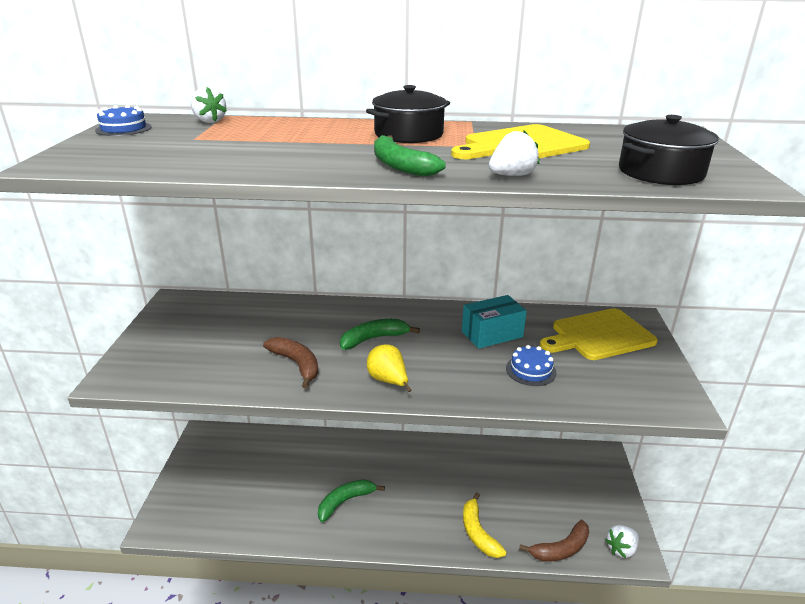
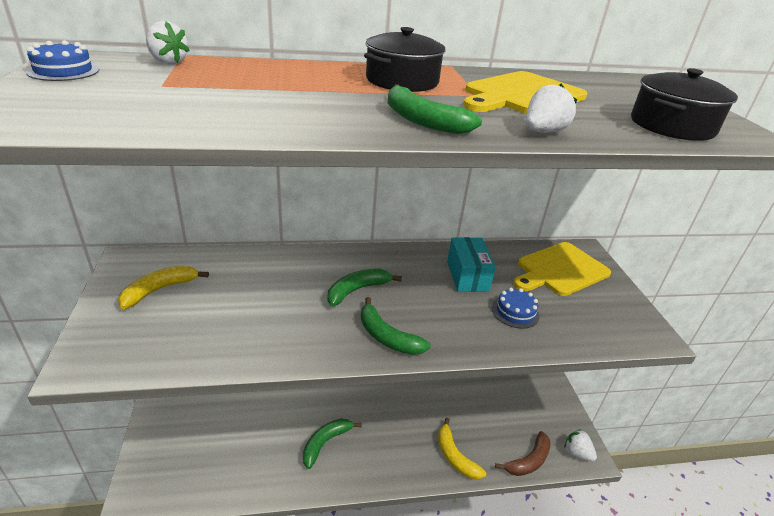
camera: 15 degrees left, 5 degrees up
brown banana [263,337,319,388] -> none
yellow pear [367,345,412,392] -> green banana [361,297,431,355]
turquoise box [462,295,527,349] -> turquoise box turned 60 degrees counterclockwise [447,237,496,292]
white strawberry [605,525,639,558] -> white strawberry turned 90 degrees clockwise [565,429,597,461]
none -> yellow banana [118,265,209,309]

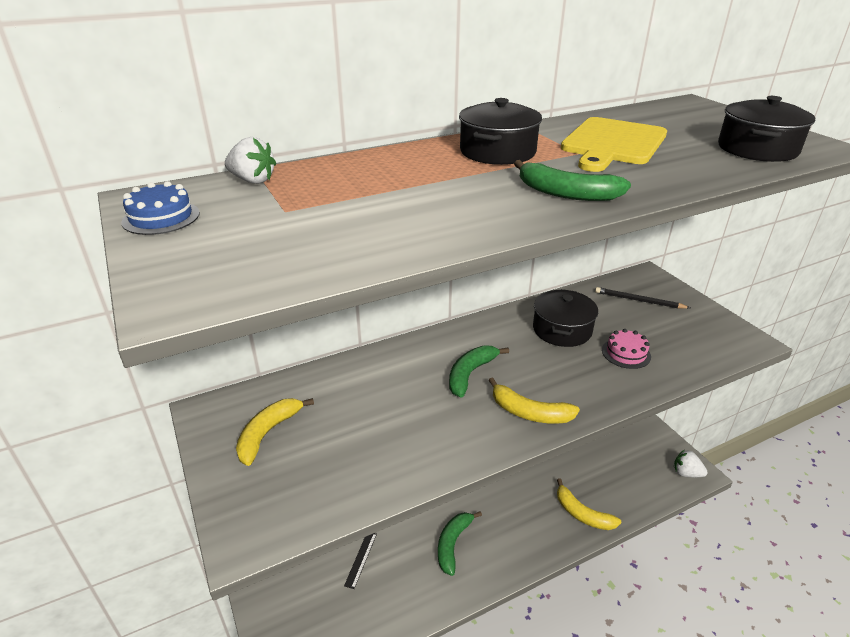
camera: 15 degrees left, 0 degrees up
green banana [361,297,431,355] -> yellow banana [488,377,580,424]
turquoise box [447,237,496,292] -> black pot [533,289,598,347]
blue cake [492,288,540,329] -> pink cake [602,329,651,369]
brown banana [495,431,551,476] -> none
yellow cutting board [513,242,611,296] -> black pencil [595,287,690,309]
white strawberry [526,84,577,133] -> none
none -> black ruler [344,533,377,589]

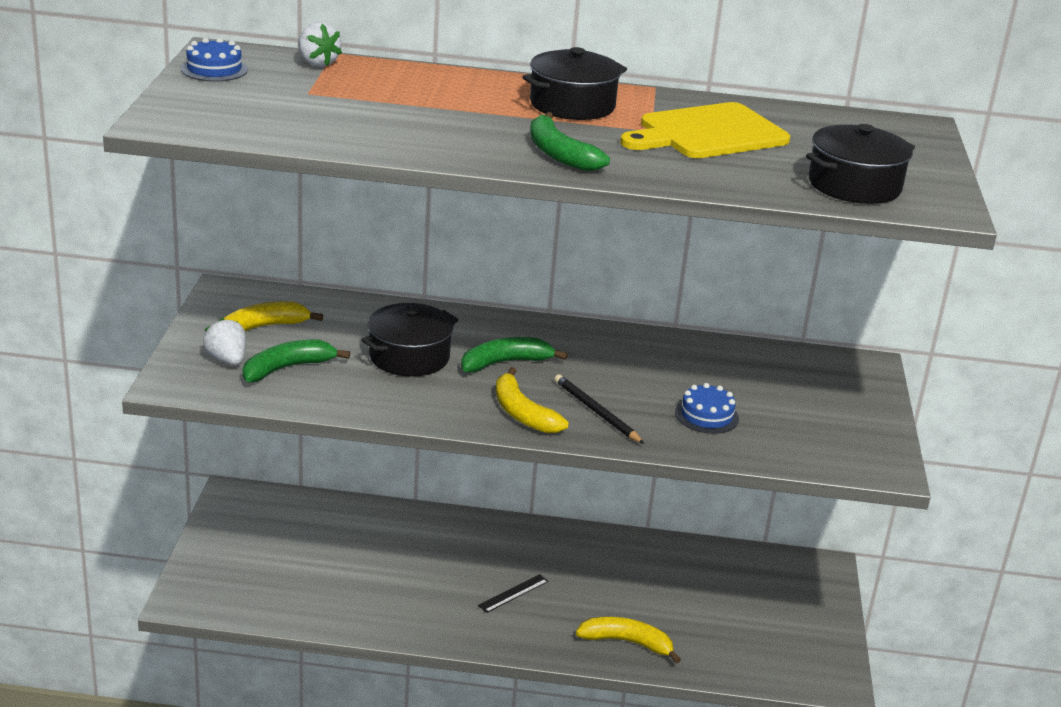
camera: 30 degrees right, 5 degrees down
black ruler [344,533,377,589] -> black ruler moved to [478,574,549,613]
green banana [438,511,482,576] -> green banana moved to [243,340,350,382]
black pot [533,289,598,347] -> black pot moved to [361,303,458,377]
yellow banana [557,478,621,530] -> yellow banana turned 120 degrees clockwise [576,617,681,664]
black pencil [595,287,690,309] -> black pencil moved to [554,374,644,444]
pink cake [602,329,651,369] -> blue cake [675,383,739,434]
white strawberry [674,450,707,477] -> white strawberry moved to [203,318,246,365]

